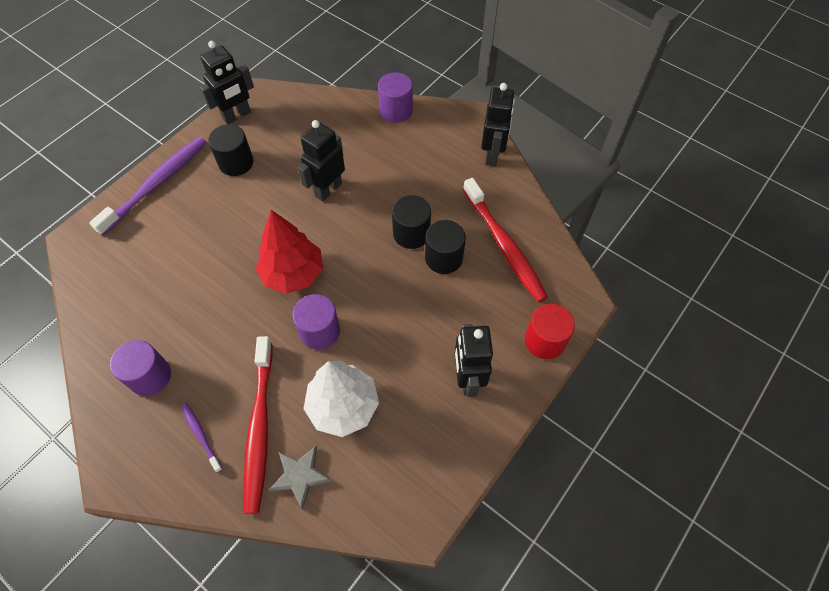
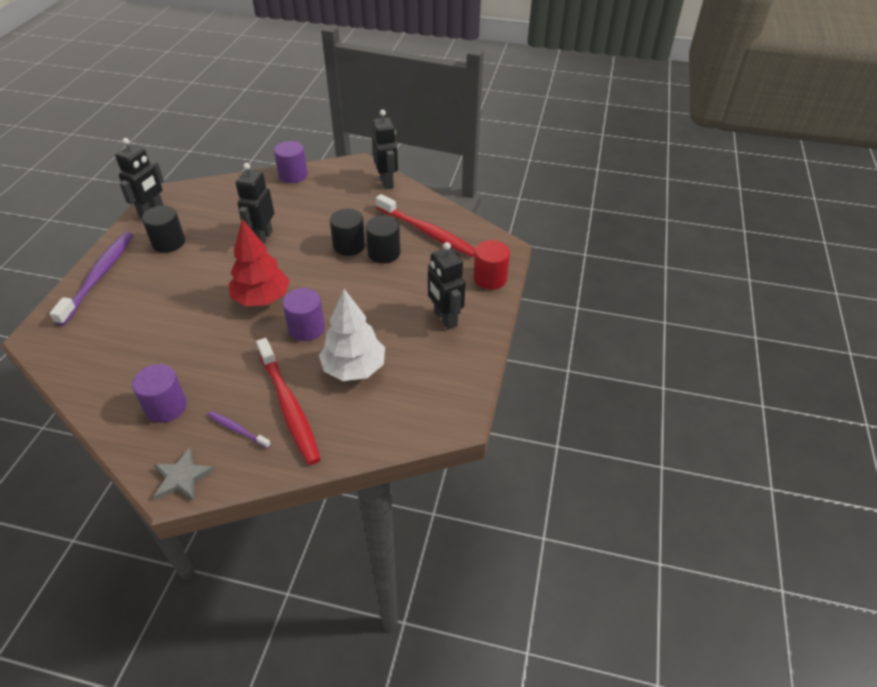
camera: 25 degrees left, 15 degrees down
grey star [269,446,332,510] -> grey star moved to [154,448,215,501]

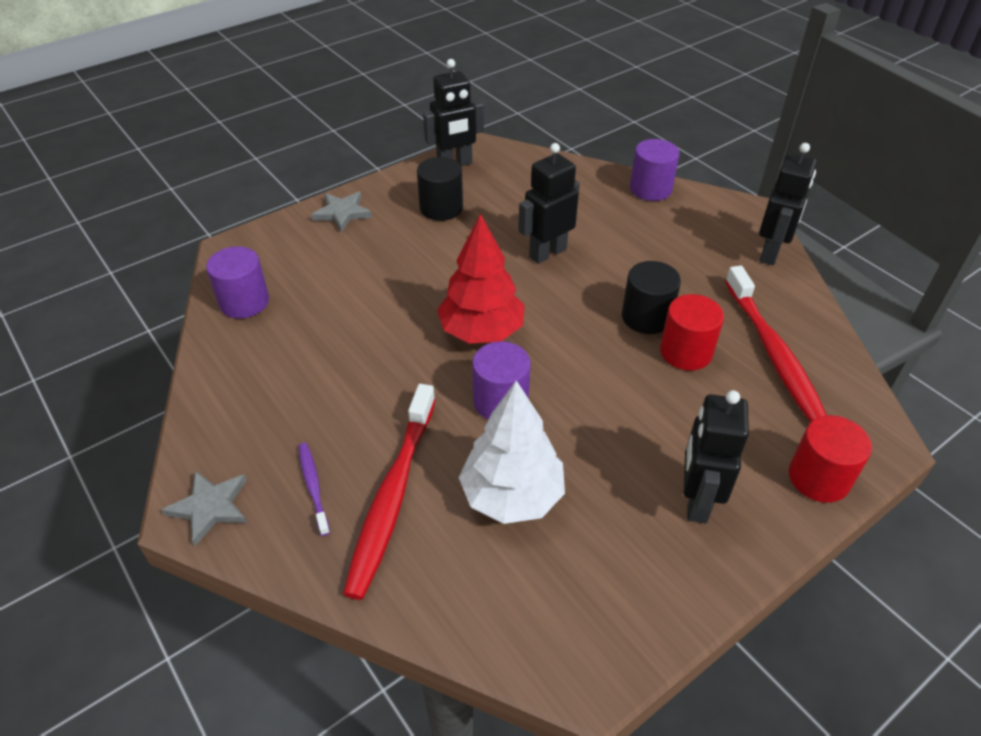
camera: 40 degrees right, 0 degrees up
purple toothbrush [49,232,133,326] -> grey star [311,192,372,232]
purple cylinder [132,364,187,423] -> purple cylinder moved to [206,246,269,318]
black cylinder [365,216,401,263] -> red cylinder [660,294,724,371]

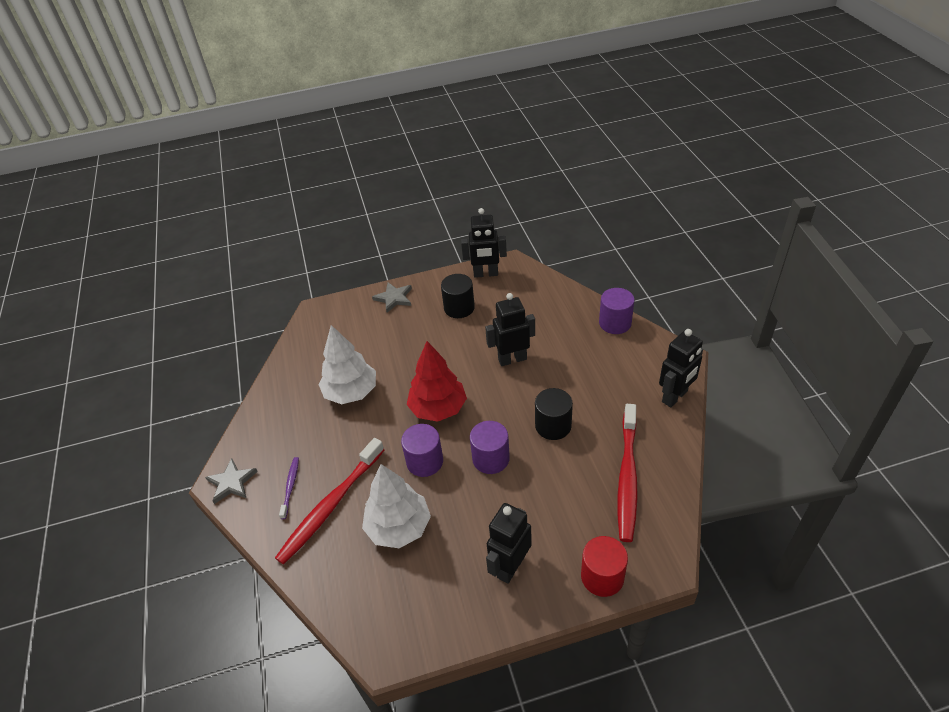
camera: 25 degrees right, 0 degrees up
purple cylinder [206,246,269,318] -> purple cylinder moved to [470,421,510,474]
red cylinder [660,294,724,371] -> none
none -> white tree [318,325,376,404]

